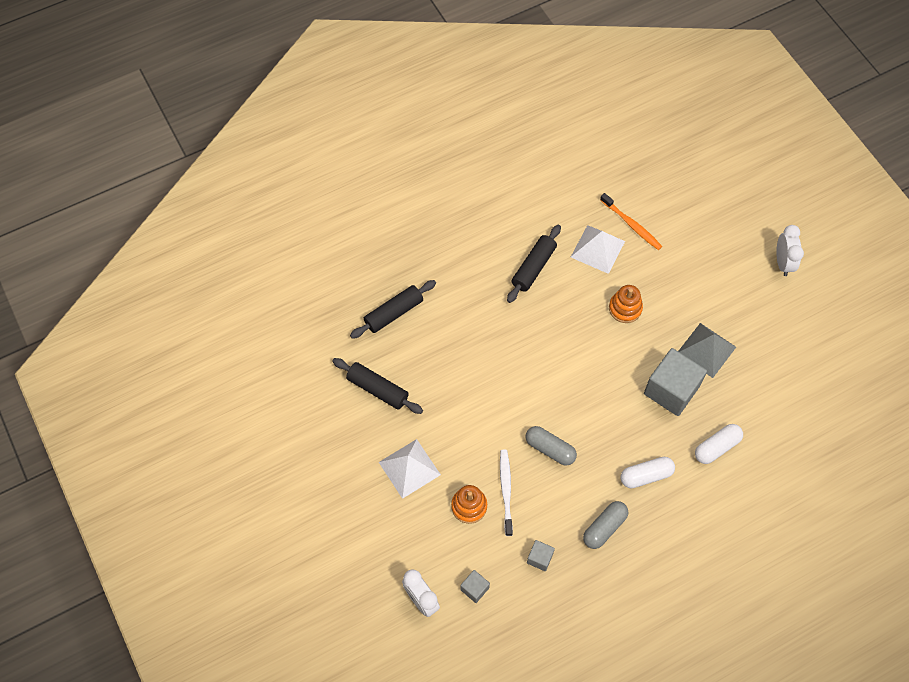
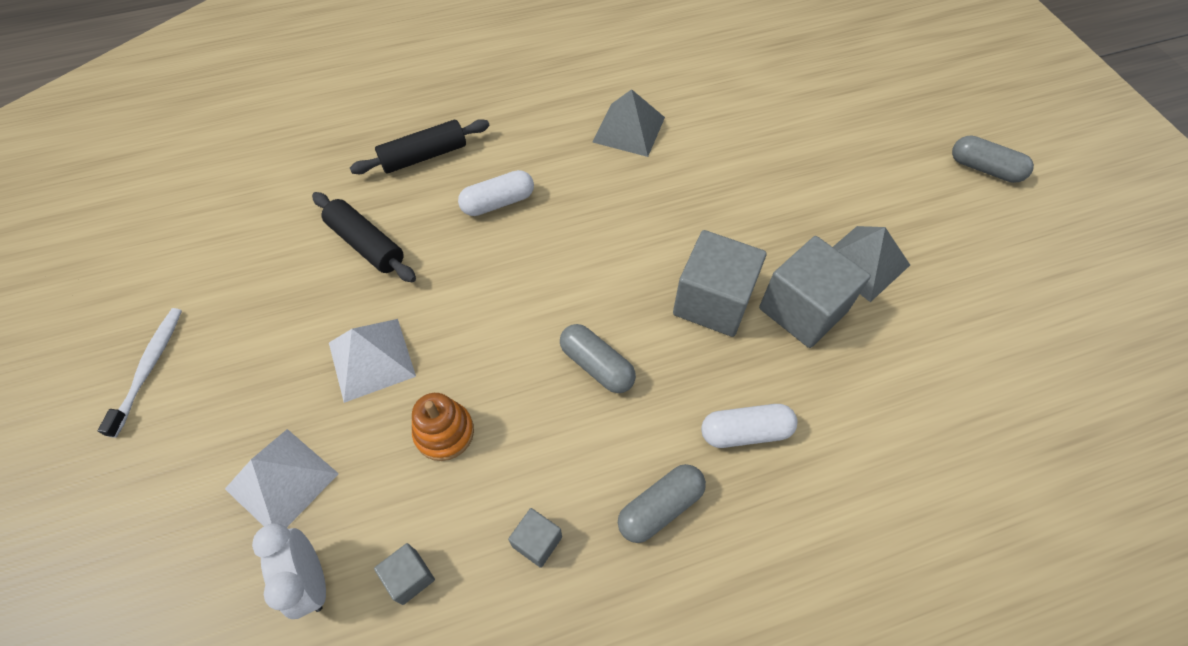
camera: 10 degrees right, 5 degrees down
white toothbrush [500,450,513,536] -> white toothbrush moved to [98,308,182,438]
black rolling pin [507,225,561,303] -> grey pyramid [593,89,665,157]
white pyramid [571,225,625,274] -> white pyramid moved to [225,429,339,528]
orange toothbrush [600,193,662,250] -> none
orange stacking toy [609,285,643,323] -> none
white capsule [695,424,743,464] -> white capsule moved to [458,170,534,216]
white clock [776,225,804,276] -> grey capsule [952,135,1034,183]
none -> grey cube [673,230,767,337]

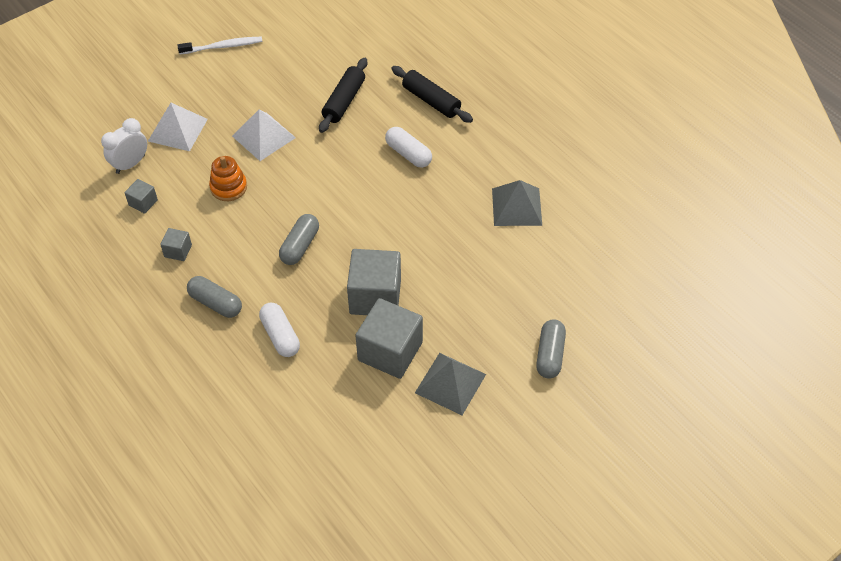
camera: 70 degrees right, 5 degrees down
grey capsule [952,135,1034,183] -> grey capsule moved to [536,319,566,379]

